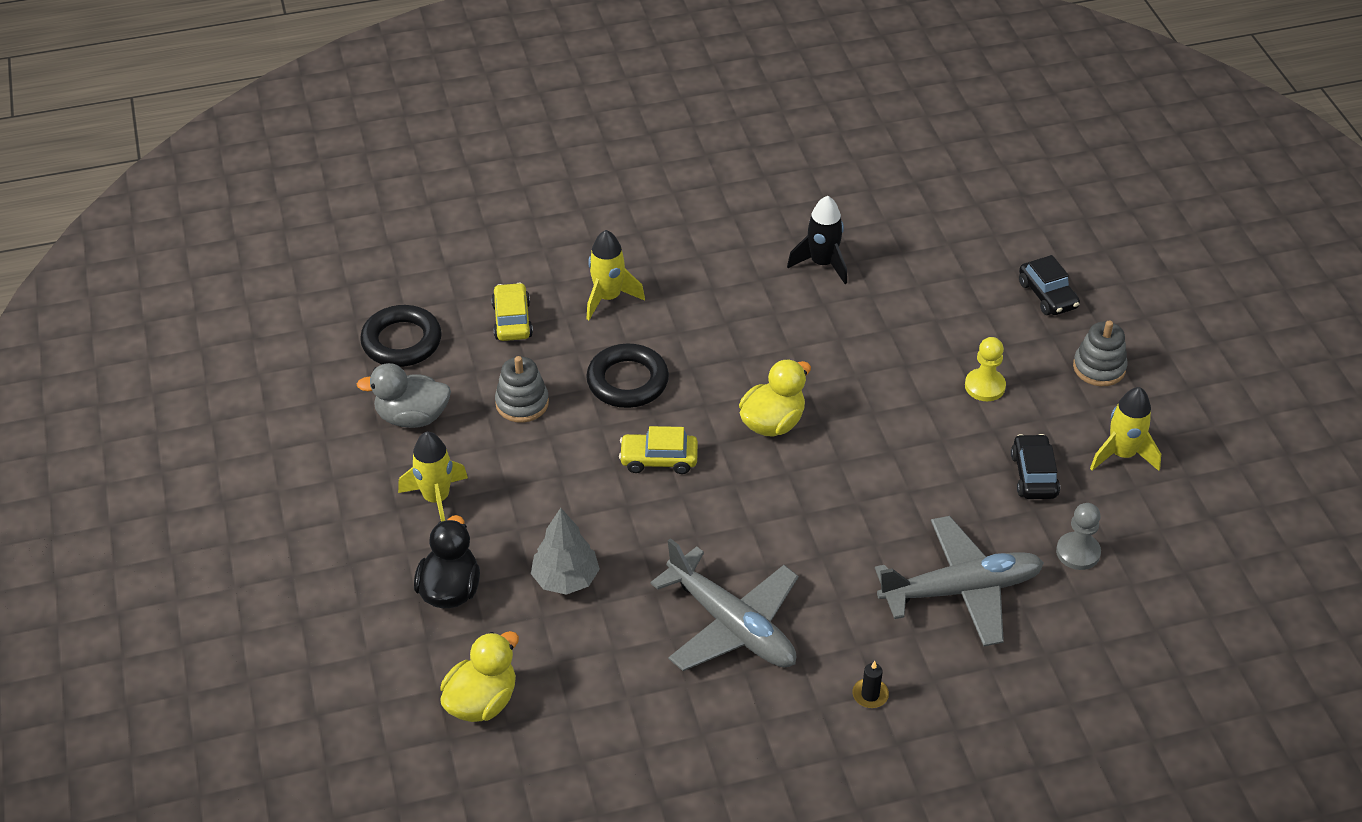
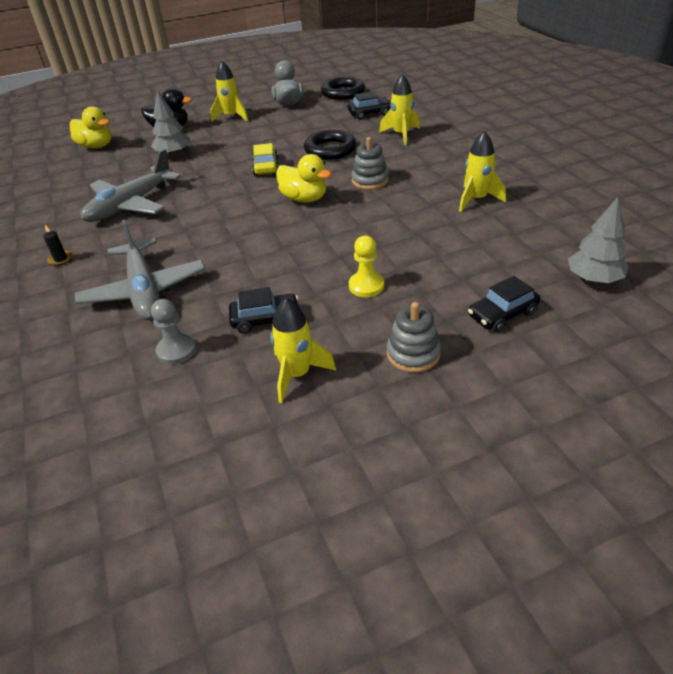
camera: 85 degrees right, 5 degrees down
yellow car [491,283,533,341] -> black car [348,92,391,120]
grey stacking toy [495,356,549,423] -> grey stacking toy moved to [351,137,388,190]
black rocket [787,196,847,284] -> yellow rocket [459,131,506,212]
none -> grey tree [568,197,629,283]

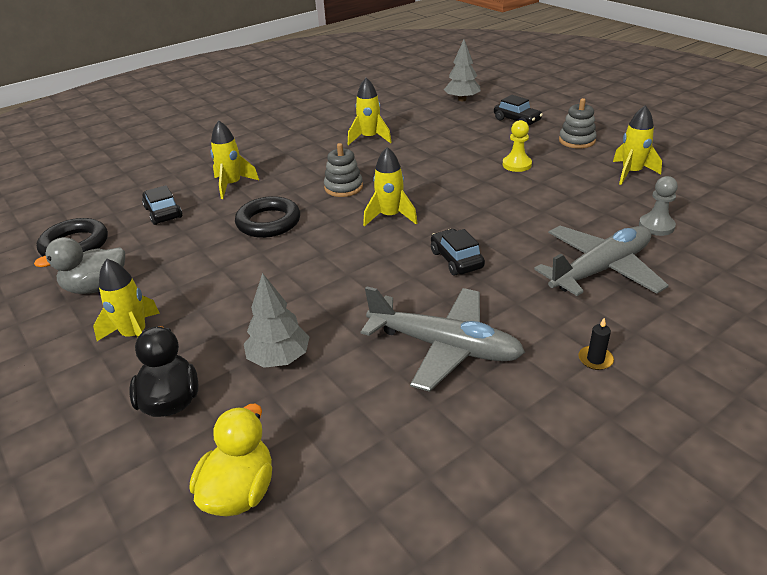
camera: 105 degrees left, 5 degrees down
black car [229,287,298,334] -> black car moved to [431,229,485,275]
yellow car [252,143,279,176] -> none
yellow duck [276,154,331,203] -> yellow rocket [363,147,417,227]

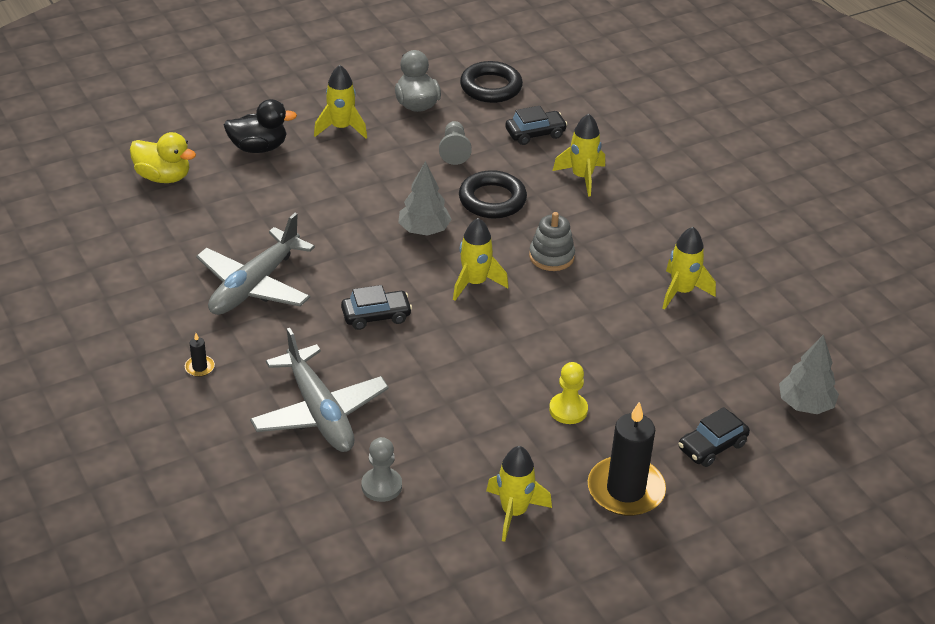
camera: 95 degrees right, 5 degrees up
grey tree [244,273,309,368] -> grey tree moved to [398,161,452,236]
grey stacking toy [559,98,597,148] -> black candle [588,402,666,516]
none -> grey pawn [439,121,472,165]

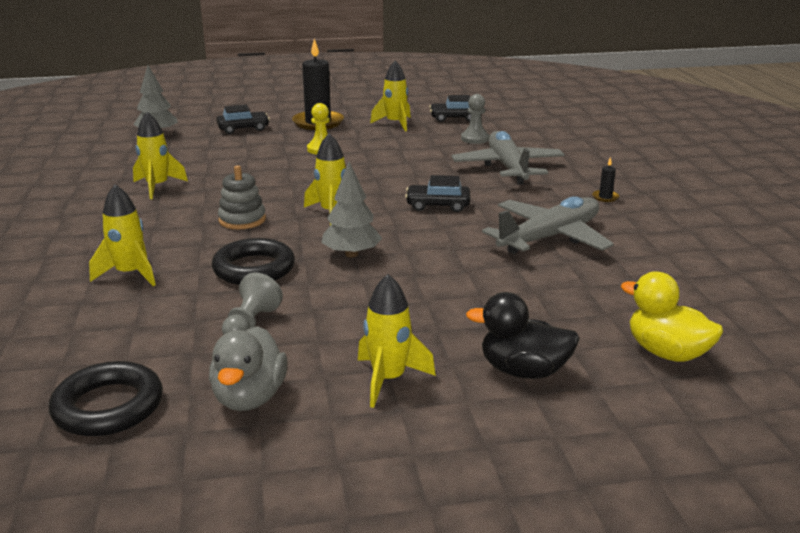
camera: 160 degrees left, 15 degrees down
black car [505,106,568,145] -> black car moved to [429,95,471,122]

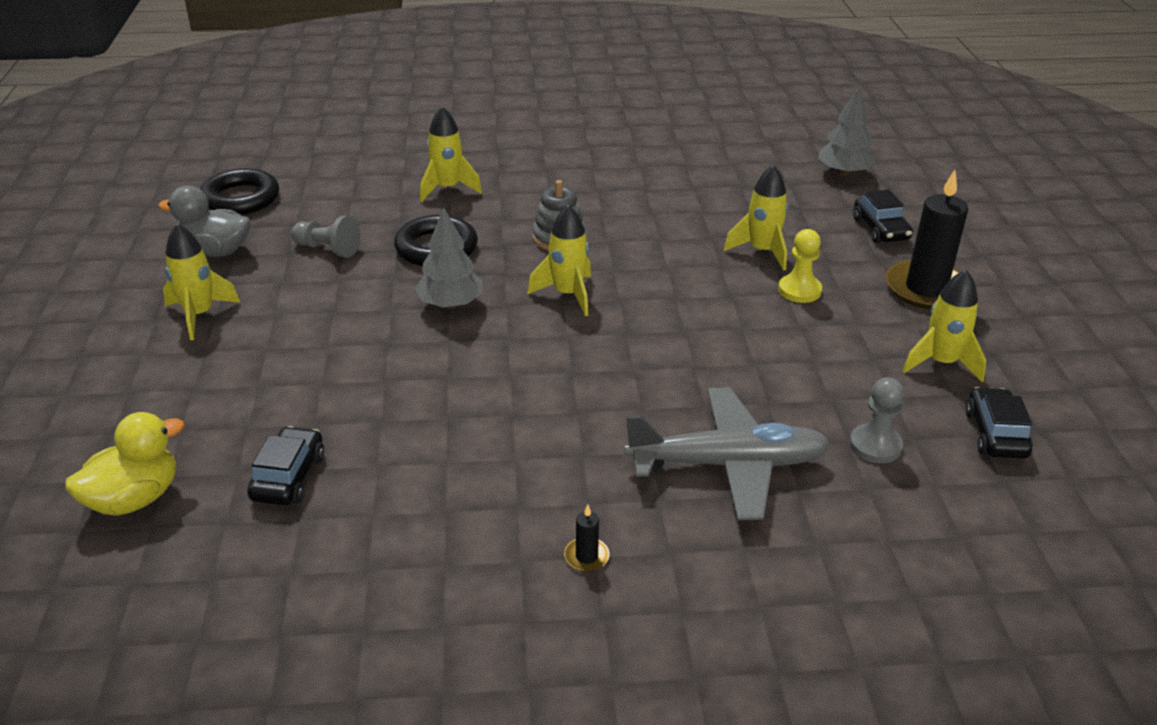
camera: 95 degrees right, 10 degrees up
yellow rocket [133,112,188,199] -> yellow rocket moved to [724,165,788,271]
black car [405,175,470,212] -> black car moved to [247,426,324,505]
black duck [466,292,580,379] -> none
grey plane [482,196,614,254] -> none

